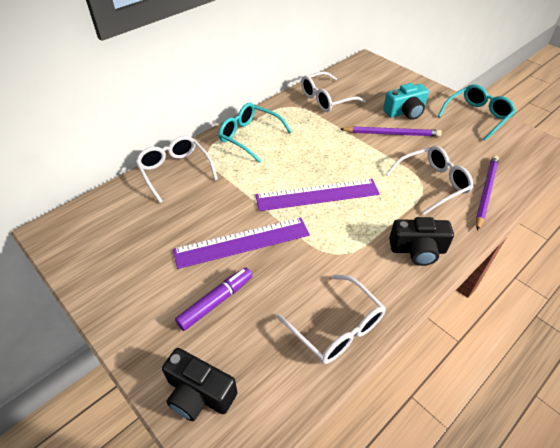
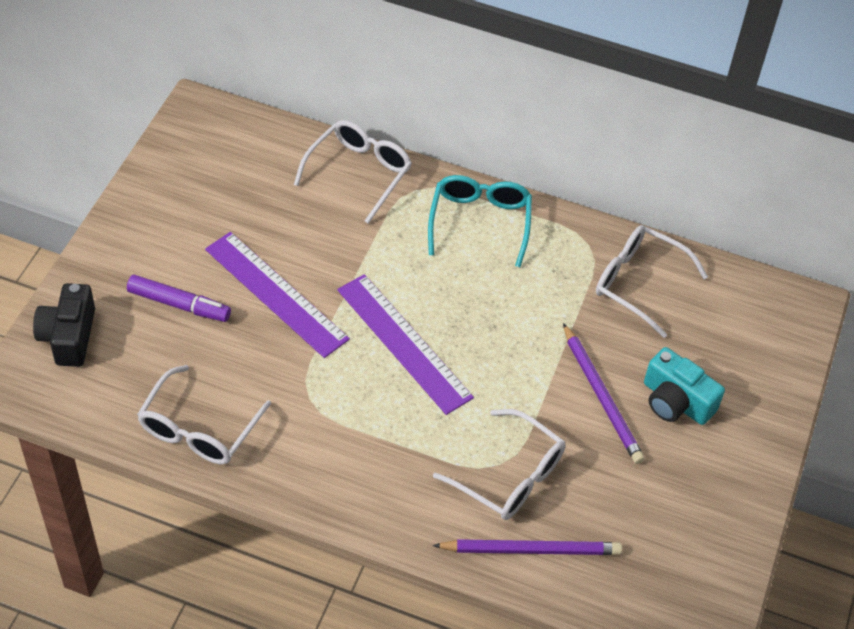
camera: 60 degrees right, 5 degrees up
black camera [389,217,454,266] -> none
turquoise glasses [438,84,516,141] -> none

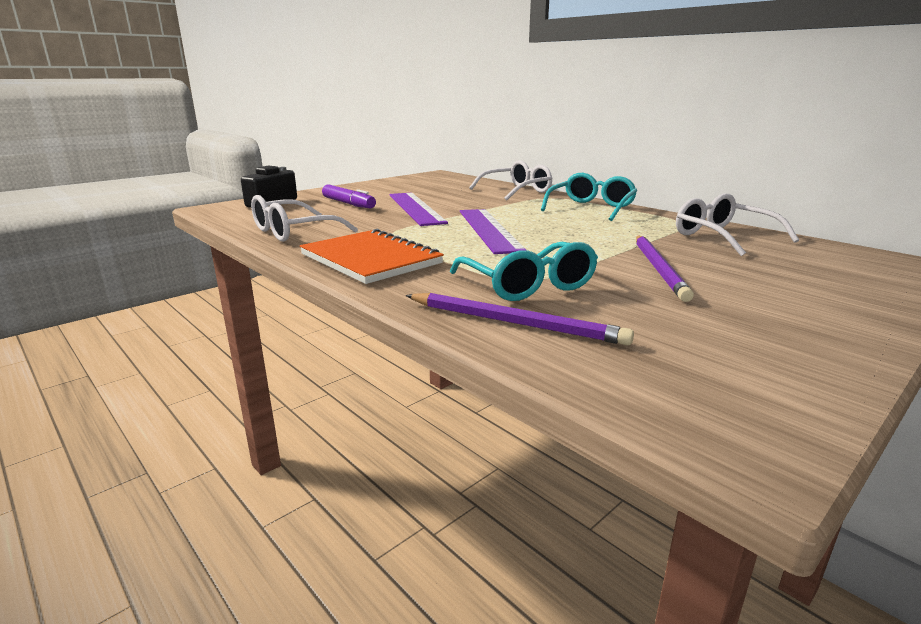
camera: 30 degrees right, 30 degrees down
white glasses [433,409,565,520] -> turquoise glasses [450,242,598,301]
turquoise camera [644,347,725,425] -> none
none -> orange notebook [300,229,444,284]

